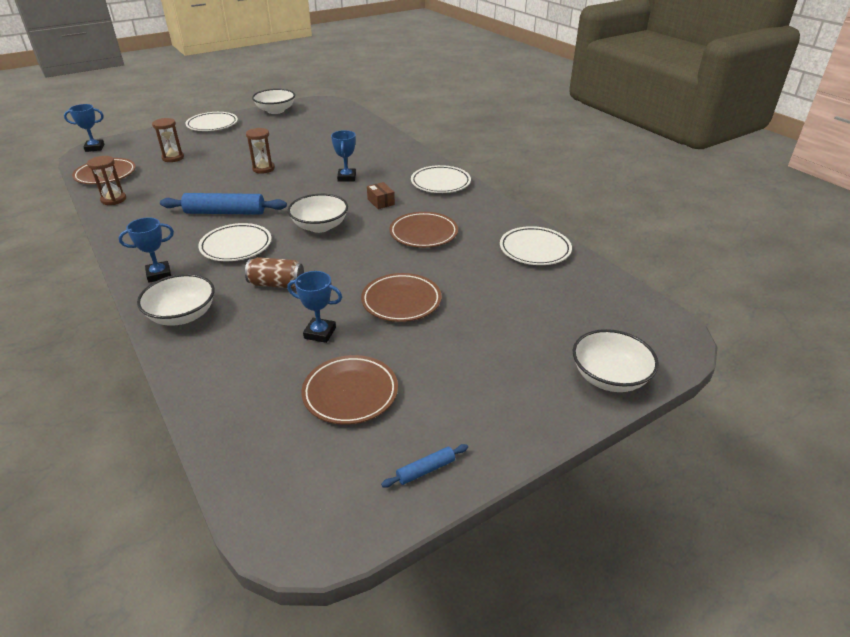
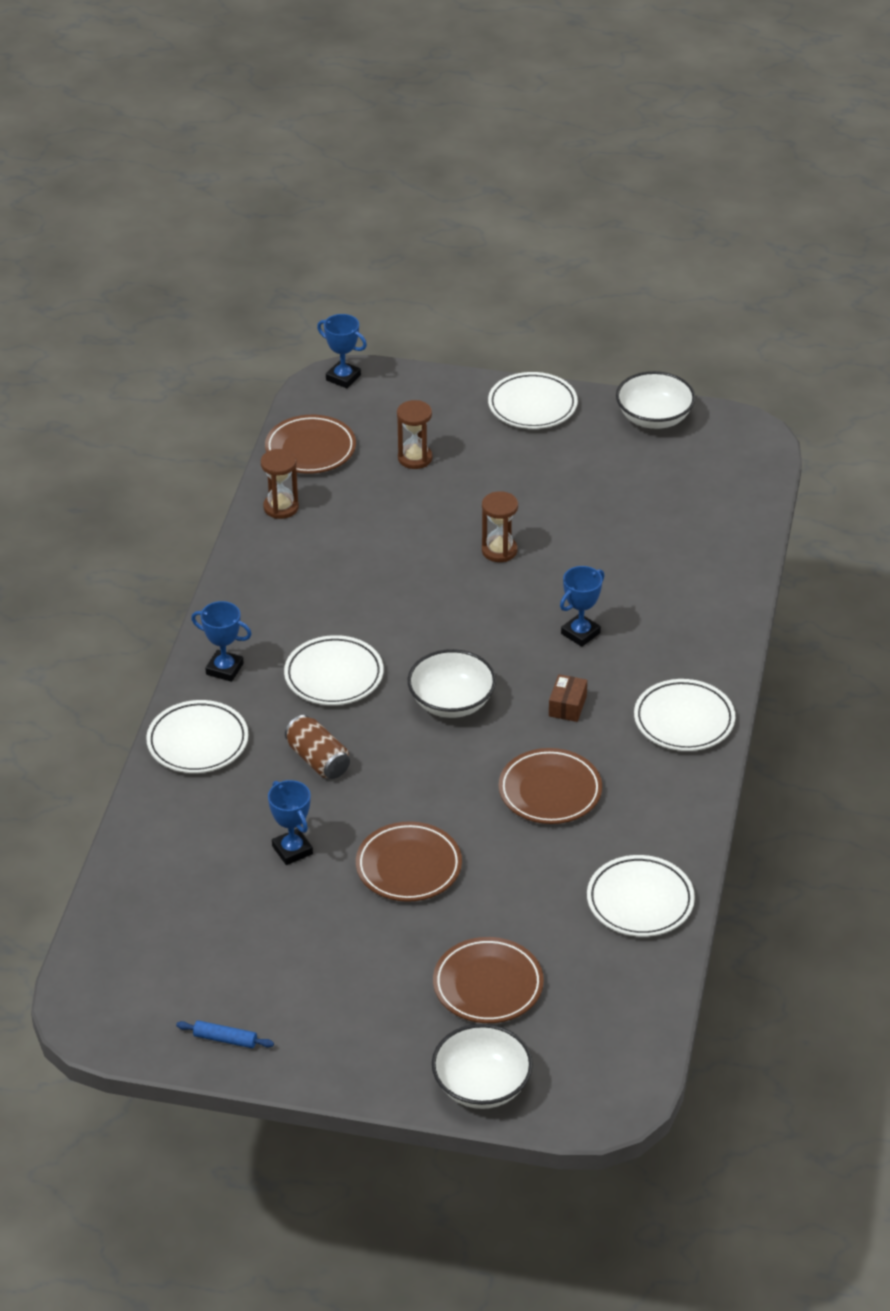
camera: 45 degrees right, 5 degrees up
white bowl [137,274,215,326] -> white plate [146,700,248,773]
blue rolling pin [160,193,287,215] -> none
brown plate [302,355,398,425] -> brown plate moved to [433,937,544,1023]

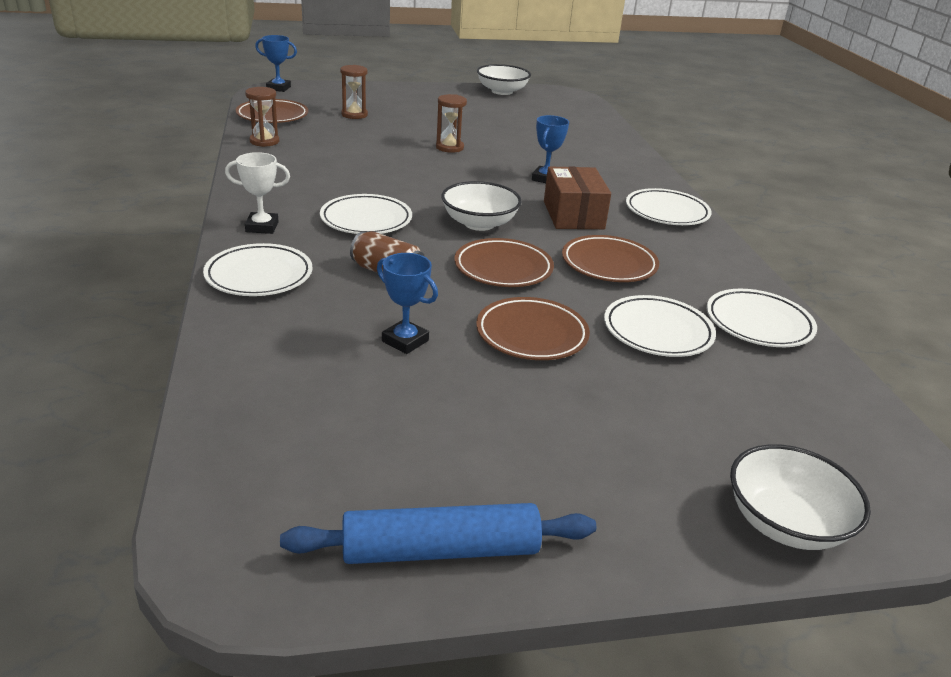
camera: 25 degrees left, 10 degrees down
blue rolling pin [176,1020,274,1048] -> blue rolling pin [280,503,596,564], size x2.14
blue trophy [191,601,252,682] -> white trophy [225,152,290,234]
brown plate [433,937,544,1023] -> brown plate moved to [454,238,554,287]
white plate [488,372,578,429] -> white plate moved to [604,295,716,357]
brown box [549,674,587,722] -> brown box [544,167,611,229], size x1.92

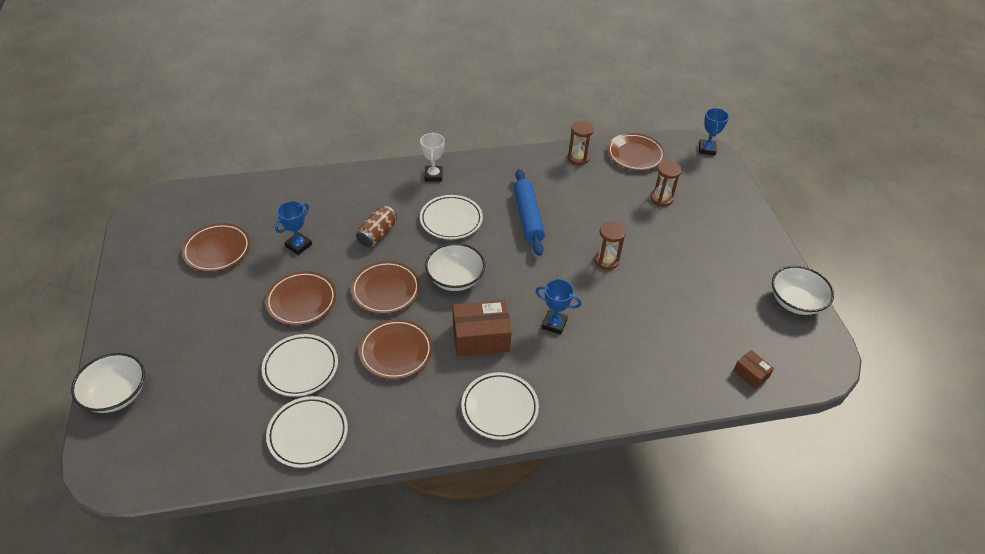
camera: 90 degrees right, 15 degrees up
white plate [203,243,312,296] -> none
blue rolling pin [280,503,596,564] -> blue rolling pin moved to [514,169,545,256]
none -> brown plate [182,223,250,272]
none -> brown box [733,350,774,389]

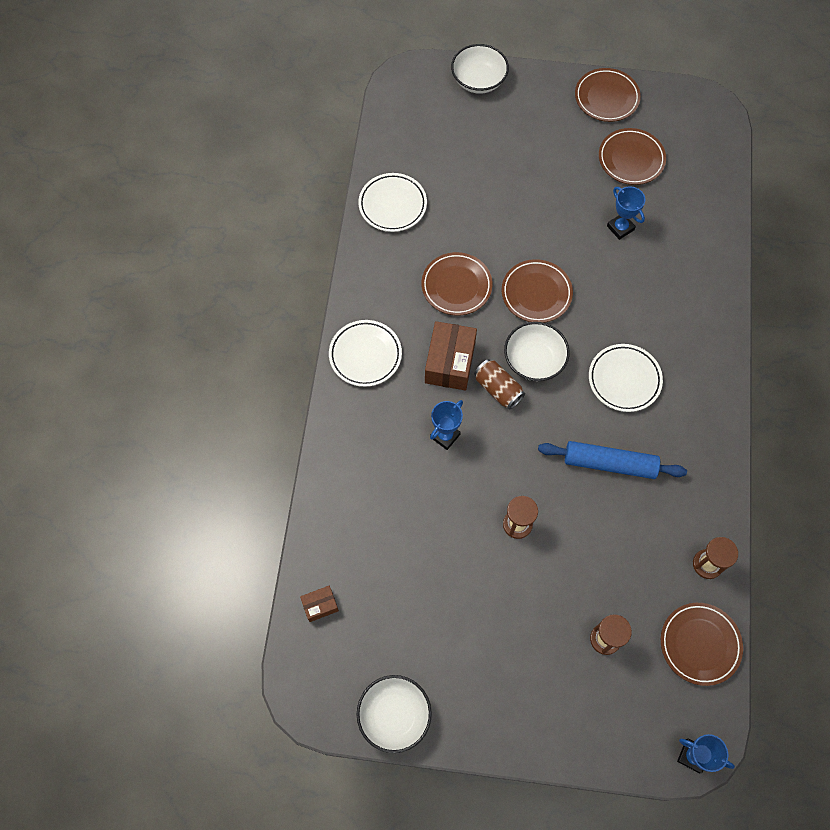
camera: 110 degrees right, 20 degrees up
white plate [262,334,338,397] -> none
brown plate [265,271,336,326] -> brown plate moved to [575,68,641,122]
brown can [356,205,397,247] -> brown can moved to [474,359,525,410]
white trophy [420,132,445,182] -> none

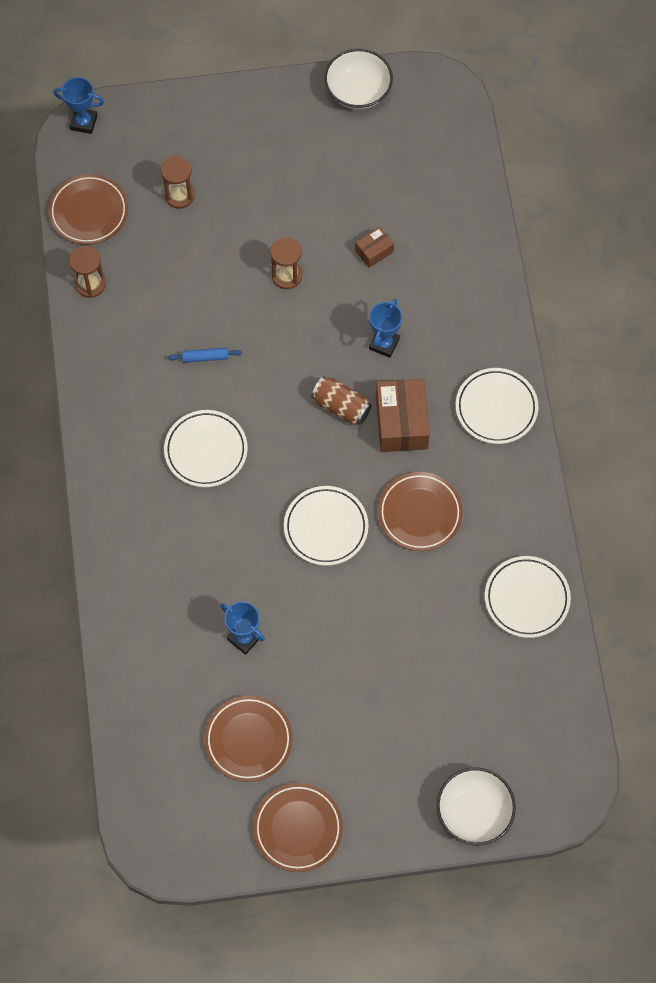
camera: 165 degrees right, 0 degrees up
brown box [300,586,339,622] -> brown box moved to [355,227,394,268]
brown plate [502,259,573,323] -> white plate [284,486,369,566]
white bowl [504,322,570,381] -> none
blue rolling pin [538,441,687,479] -> blue rolling pin [168,348,242,363], size x0.47

